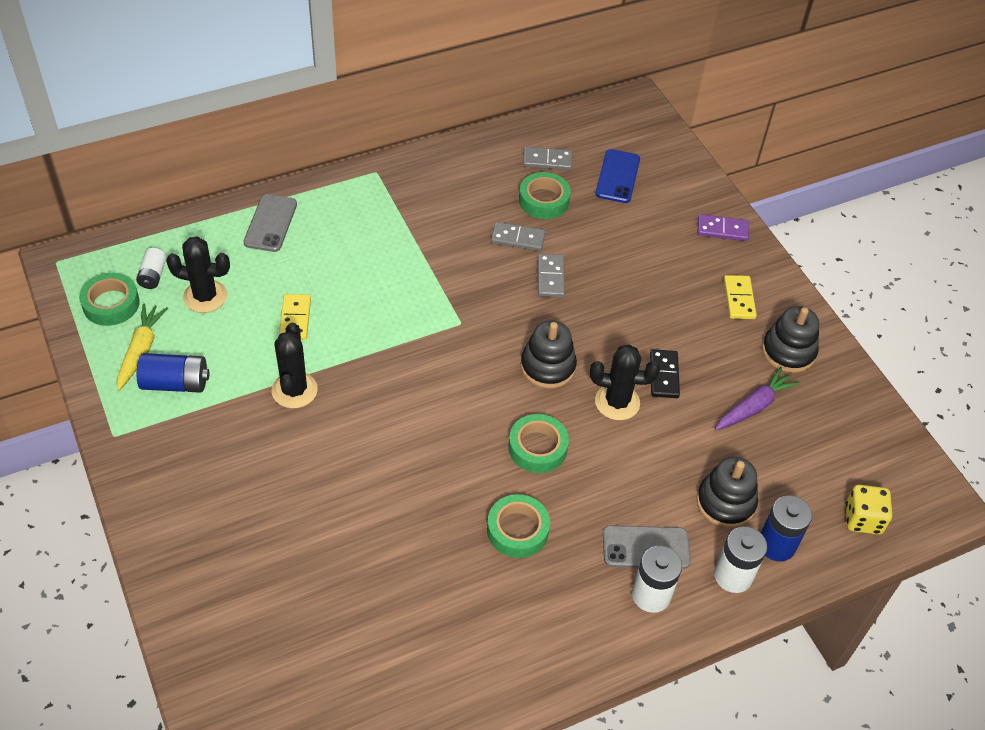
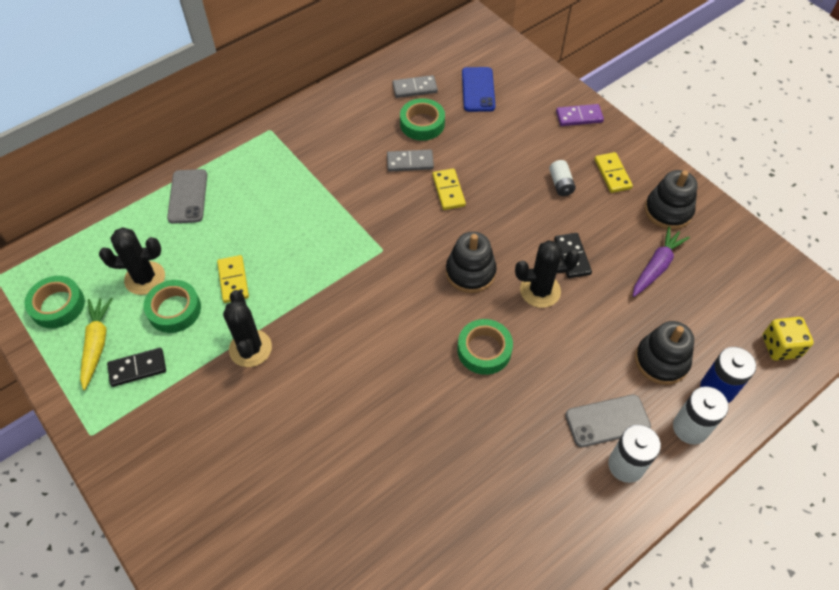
camera: 10 degrees left, 5 degrees up
white battery [136,248,167,289] -> white battery moved to [549,160,576,196]
blue battery [137,353,209,393] -> black domino [107,348,166,387]
green tape [487,494,550,558] -> green tape moved to [143,280,201,333]
grey domino [538,254,565,297] -> yellow domino [432,168,466,210]

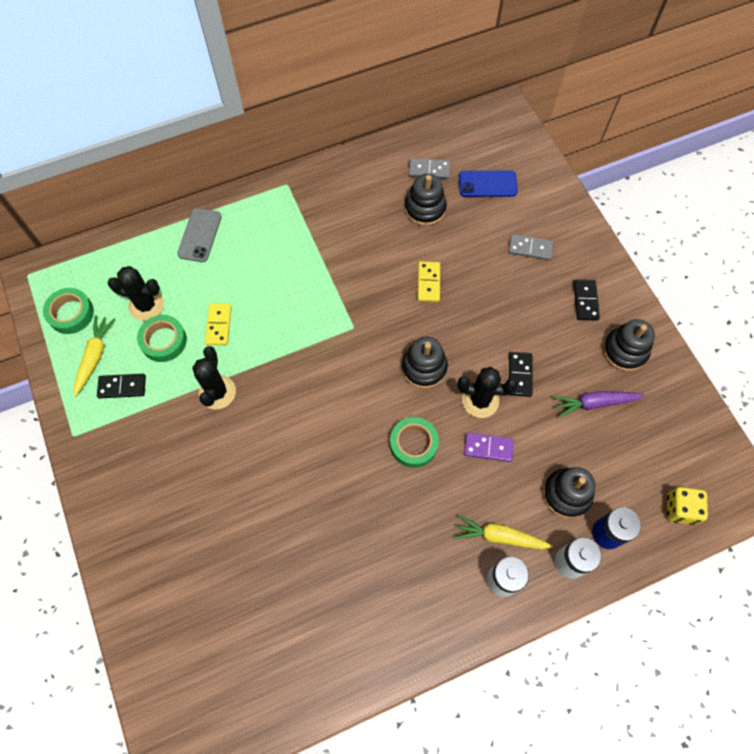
camera: 15 degrees right, 10 degrees up
grey domino [387,150,434,172] -> grey domino moved to [508,234,553,260]
green tape [400,98,445,141] -> black stacking toy [405,173,447,226]
blue phone [462,67,495,112] -> blue phone turned 75 degrees clockwise [459,170,518,197]
white battery [549,160,576,196] -> none
purple domino [556,104,604,126] -> purple domino moved to [464,432,514,462]
grey phone [565,394,651,447] -> yellow carrot [455,515,553,549]
yellow domino [595,152,633,193] -> black domino [573,279,600,320]
purple carrot [633,226,690,297] -> purple carrot turned 150 degrees counterclockwise [553,391,644,417]

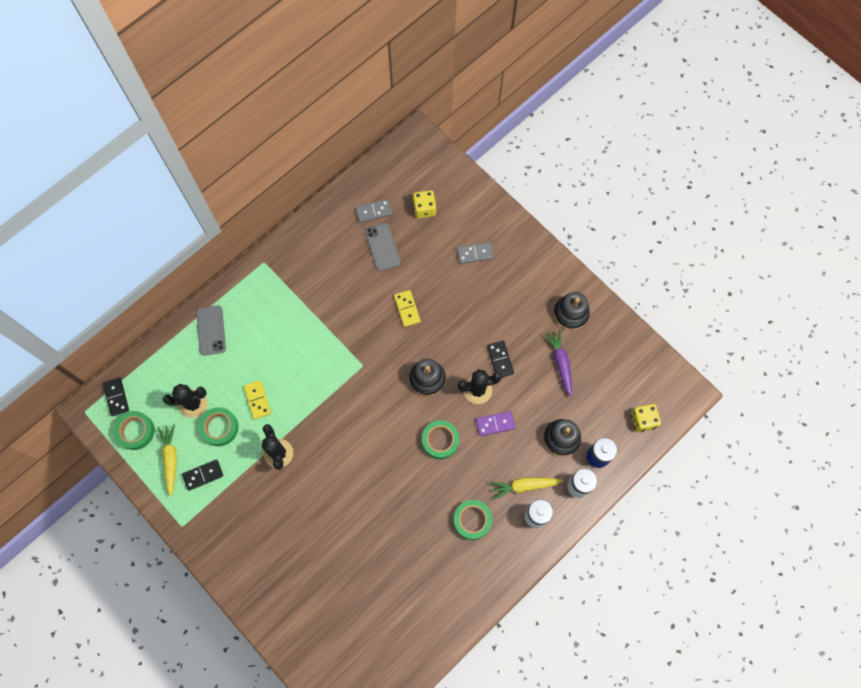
camera: 20 degrees left, 5 degrees up
black stacking toy [405,173,447,226] -> grey phone [365,223,401,271]
blue phone [459,170,518,197] -> yellow dice [413,190,436,218]
purple carrot [553,391,644,417] -> purple carrot turned 105 degrees clockwise [544,329,572,397]
black domino [573,279,600,320] -> black domino moved to [103,377,129,416]
none -> green tape [453,500,492,540]

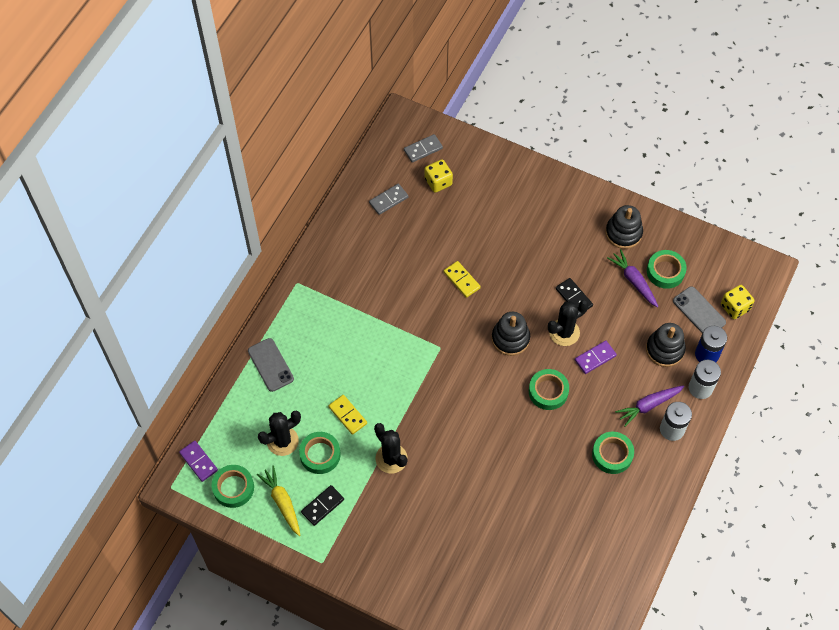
camera: 20 degrees left, 10 degrees down
black domino [103,377,129,416] -> purple domino [179,441,218,482]
grey phone [365,223,401,271] -> grey phone moved to [673,286,726,333]
grey domino [457,242,494,264] -> grey domino moved to [404,134,443,162]
yellow carrot [490,477,563,499] -> purple carrot [615,385,685,427]
none -> green tape [647,250,687,289]

